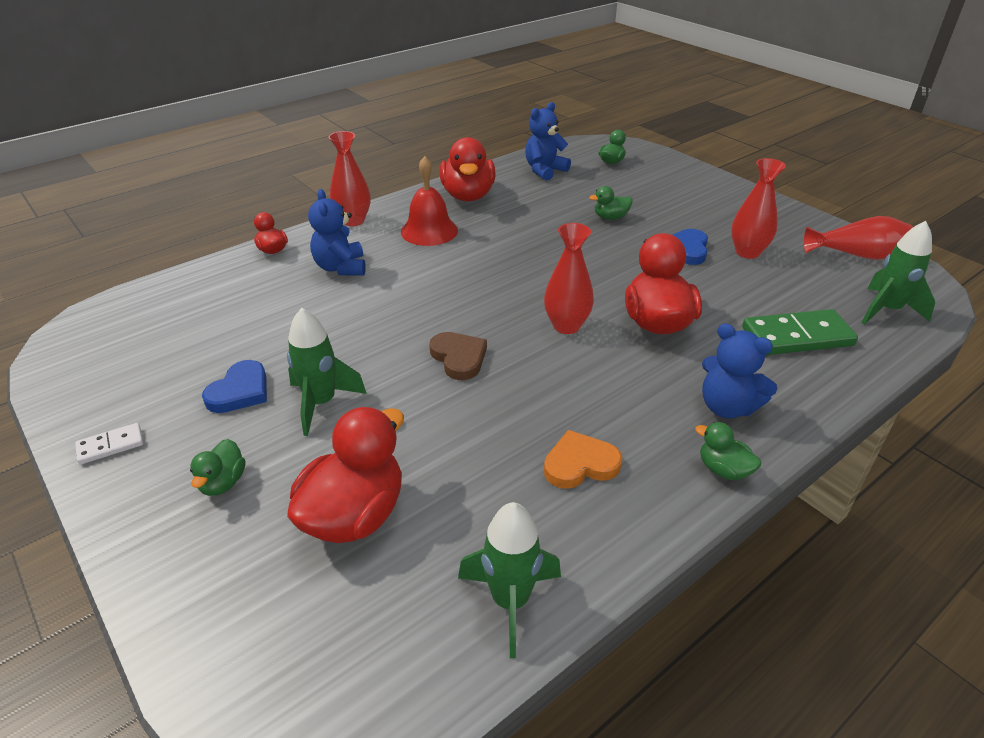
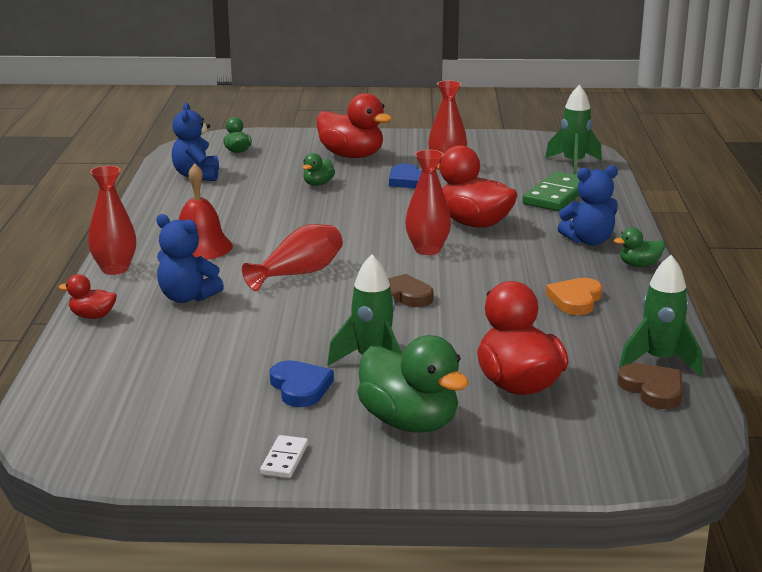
camera: 50 degrees left, 15 degrees down
green duck [190,439,245,496] -> green duck [357,335,469,433], size x2.03
red duck [439,137,495,202] -> red duck moved to [317,93,392,158]
red vase [804,216,913,260] -> red vase moved to [242,224,343,291]
none -> brown heart [617,363,682,409]

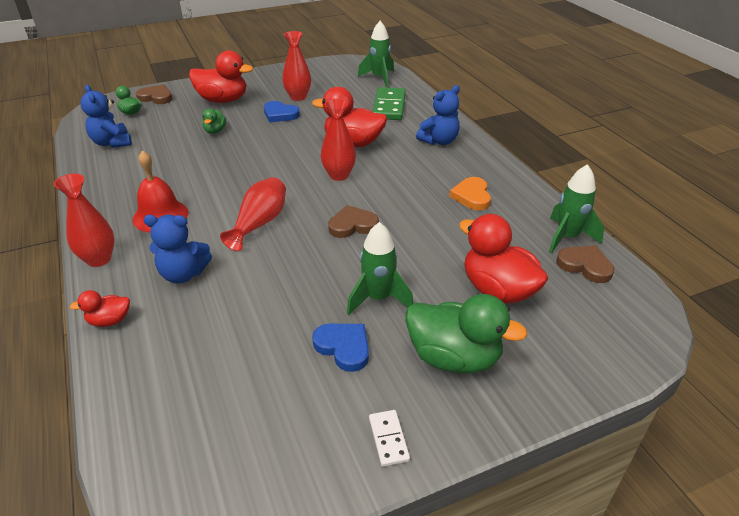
camera: 25 degrees left, 15 degrees up
green duck [614,227,665,267] -> none
none -> brown heart [136,84,173,104]

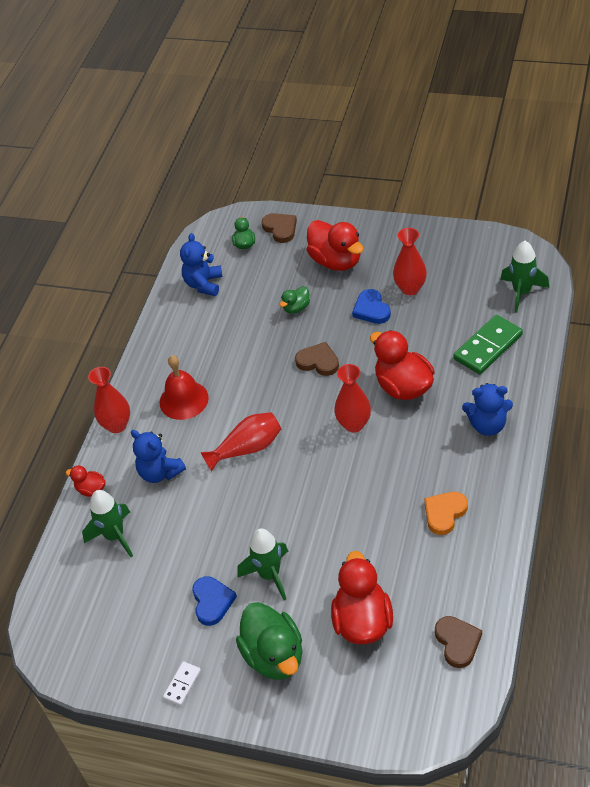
camera: 45 degrees right, 10 degrees up
brown heart [328,205,379,238] -> brown heart moved to [295,342,339,376]
green rocket [549,164,604,254] -> green rocket moved to [82,490,133,557]

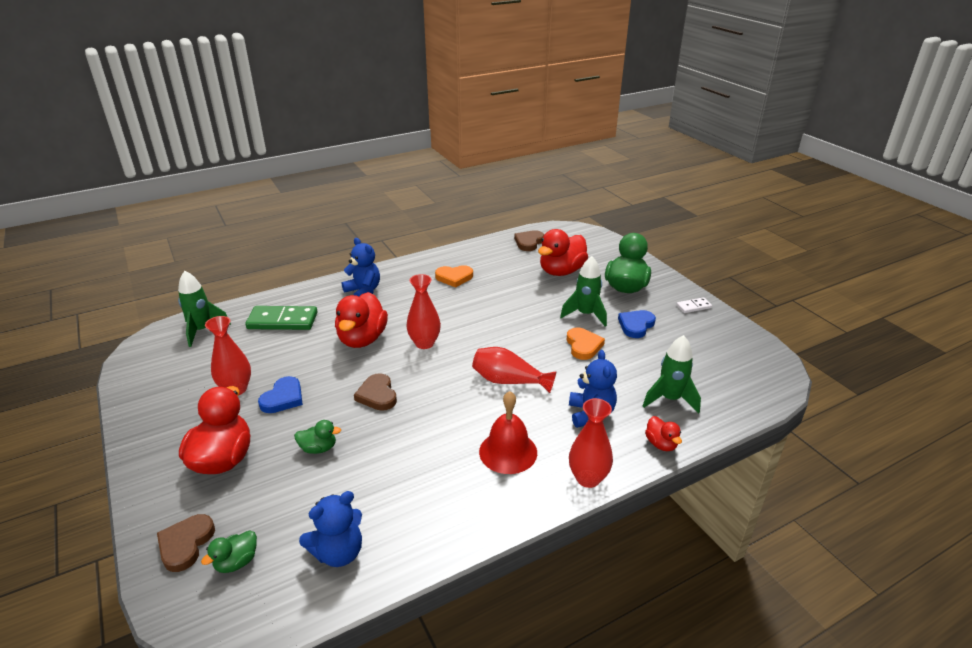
camera: 140 degrees left, 15 degrees down
none -> orange heart [567,327,605,360]

